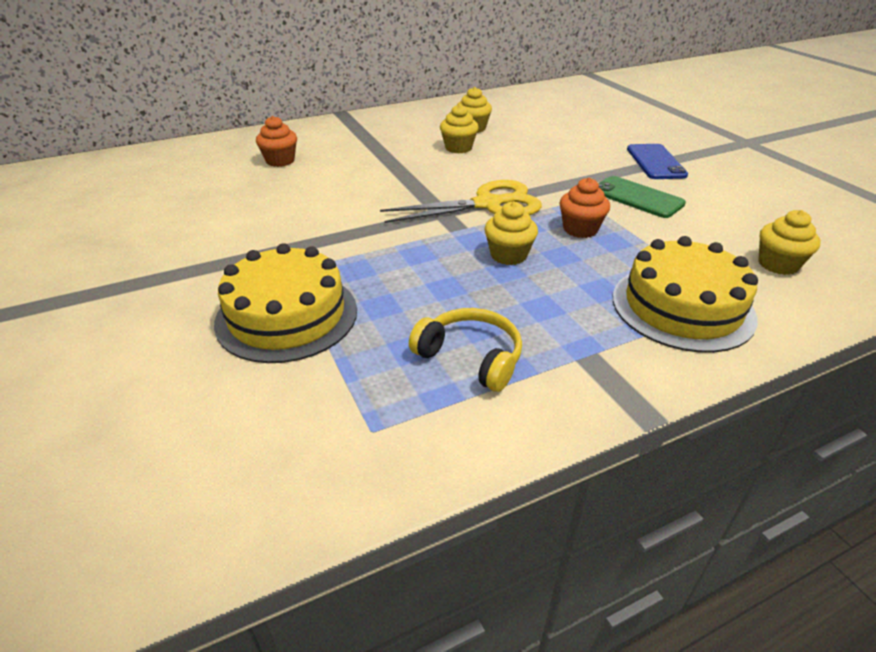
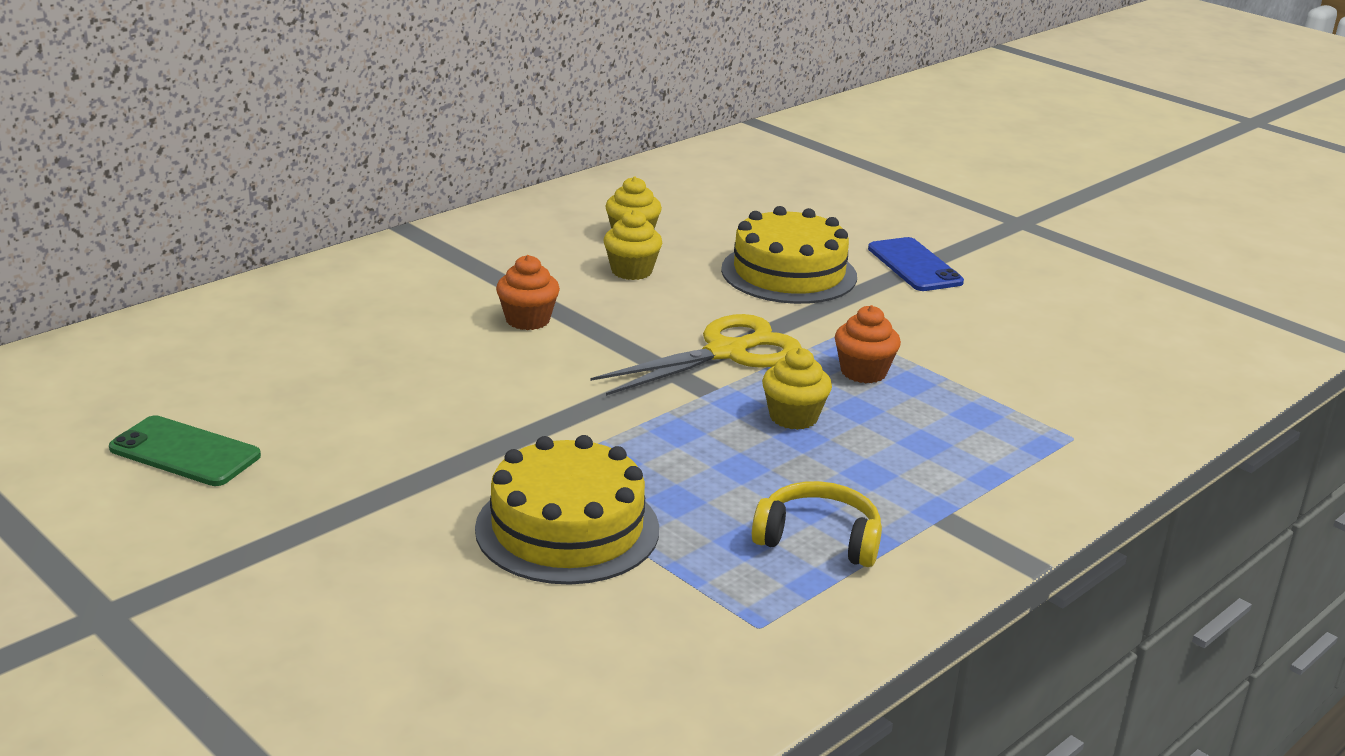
camera: 20 degrees left, 10 degrees down
orange cupcake [256,116,297,167] -> orange cupcake moved to [496,255,560,330]
green phone [598,176,686,218] -> green phone moved to [109,415,261,486]
yellow cake [613,236,758,353] -> yellow cake moved to [721,206,857,304]
yellow cupcake [758,210,820,275] -> none

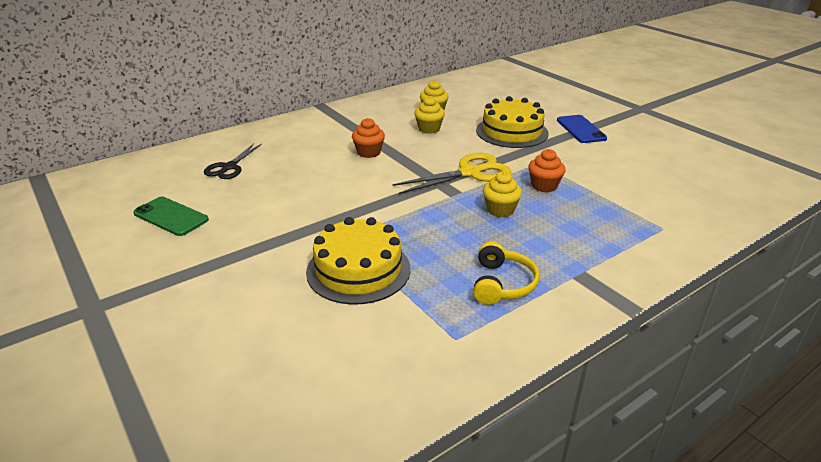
camera: 10 degrees right, 5 degrees up
yellow headphones [752,481,882,567] -> yellow headphones turned 75 degrees clockwise [473,242,539,305]
none -> black scissors [204,144,262,179]

